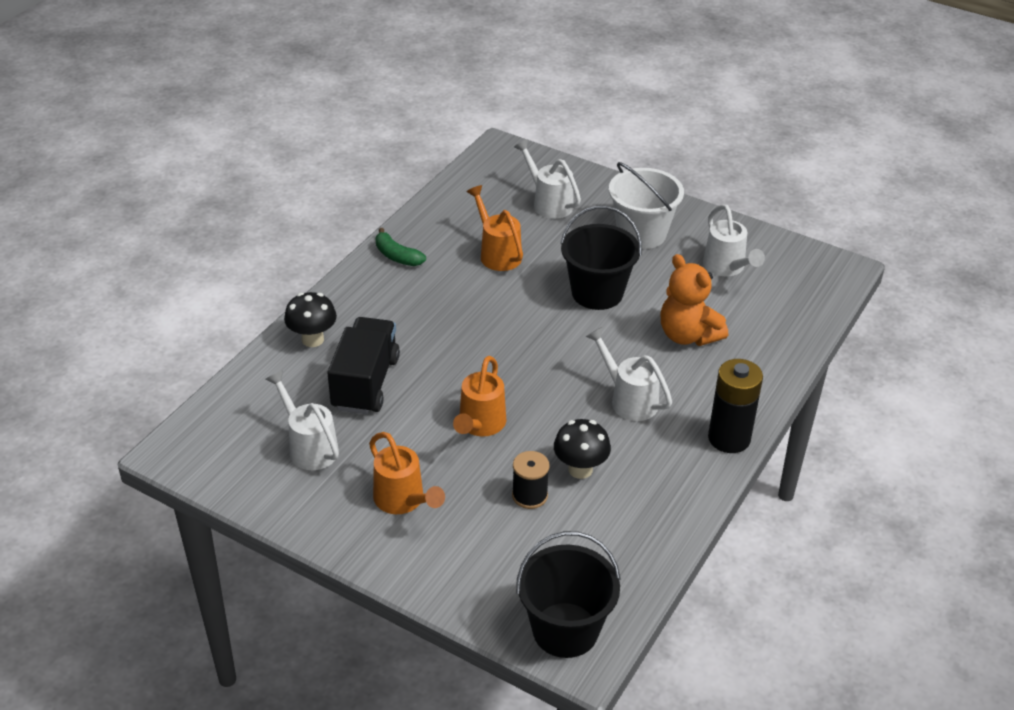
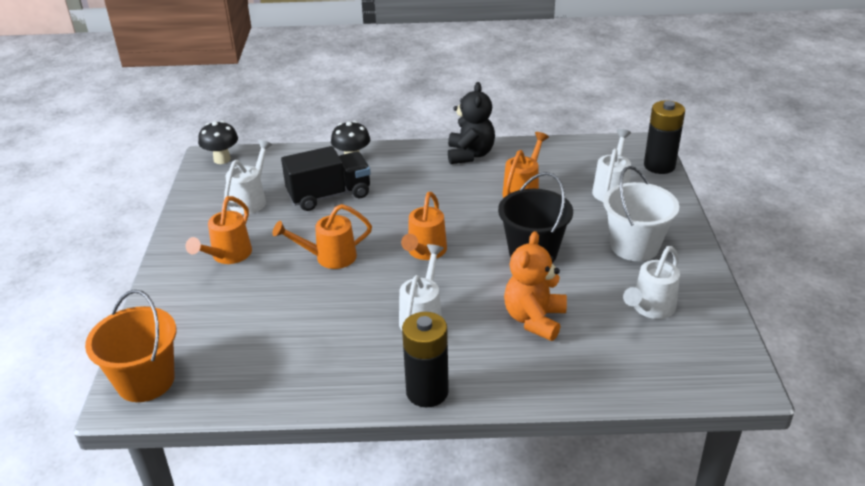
camera: 60 degrees right, 5 degrees down
green banana [376,228,426,266] -> black teddy bear [448,82,495,164]
black spool [512,451,549,509] -> none
black bucket [516,531,621,658] -> orange bucket [85,290,176,402]
black mushroom [554,419,611,479] -> black mushroom moved to [198,121,238,164]
none -> orange watering can [401,192,447,260]
none -> black battery [644,101,685,174]

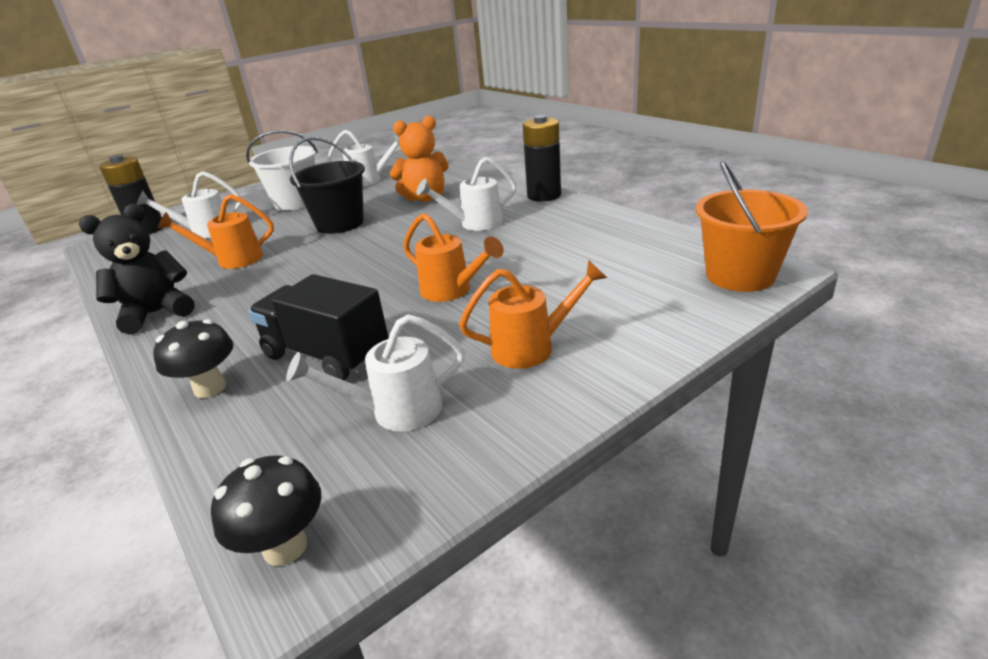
camera: 125 degrees left, 5 degrees down
orange watering can [401,192,447,260] -> none

